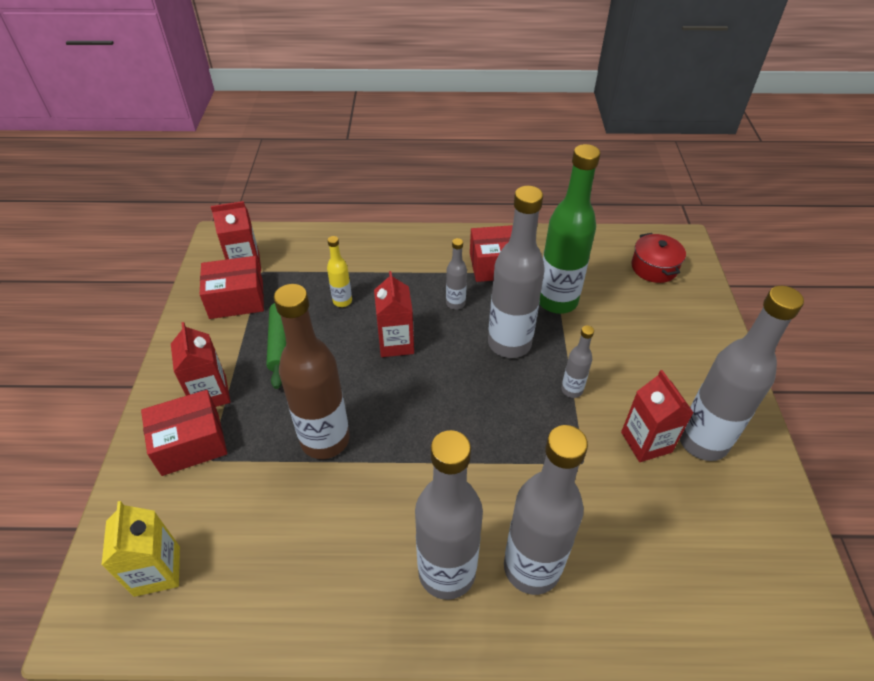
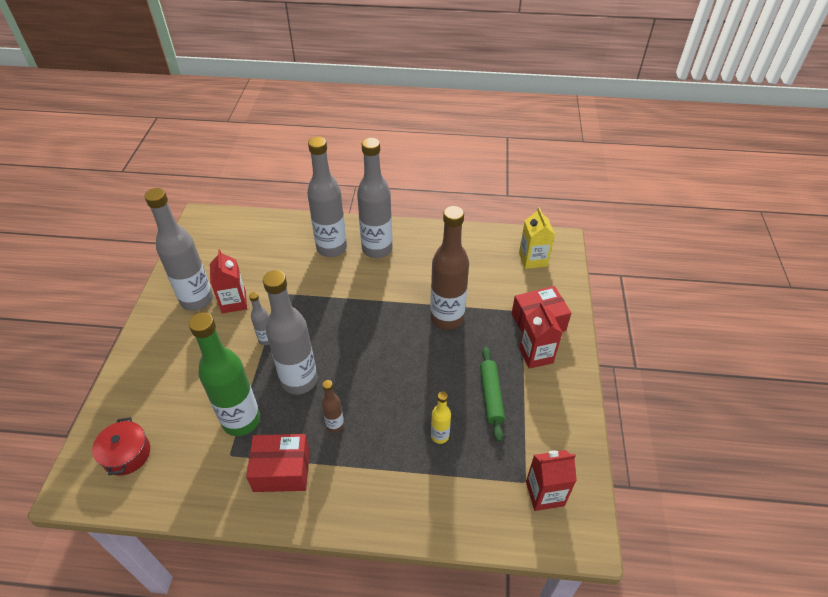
camera: 175 degrees left, 0 degrees up
red box [200,256,264,319] -> none
red carton [374,271,414,357] -> none
grey bottle [446,238,467,310] -> brown bottle [321,380,344,433]

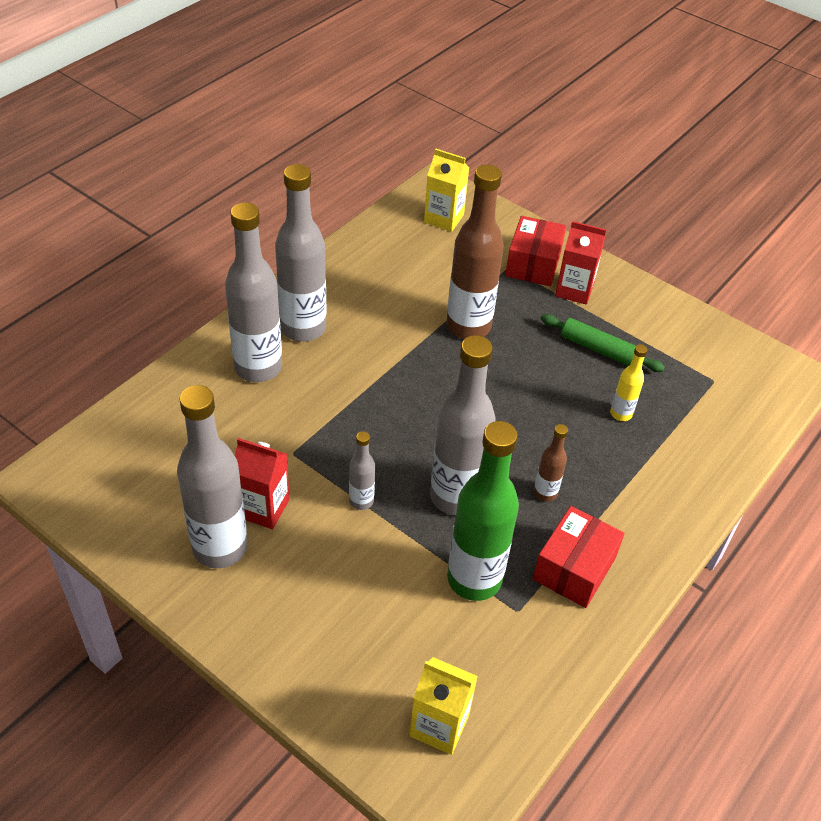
camera: 60 degrees left, 0 degrees up
red pot [92,417,150,475] -> yellow carton [409,657,478,755]
red carton [526,450,577,511] -> none

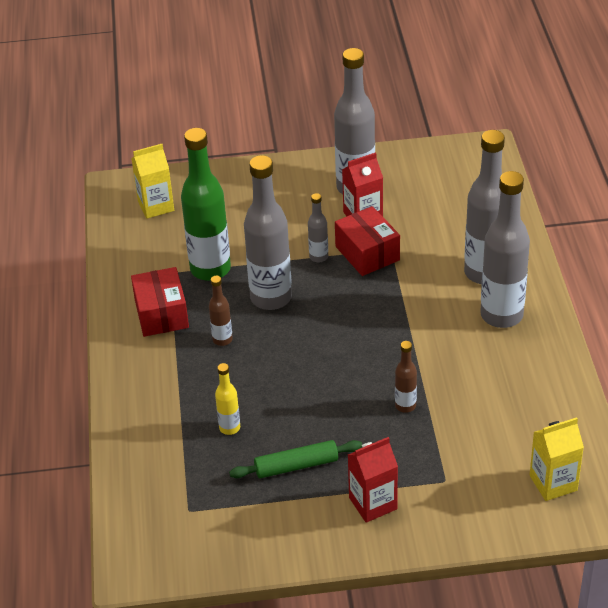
camera: 140 degrees right, 5 degrees down
brown bottle [446,165,504,339] -> brown bottle [395,341,417,413], size x0.47
red box [505,216,566,286] -> red box moved to [335,206,400,276]

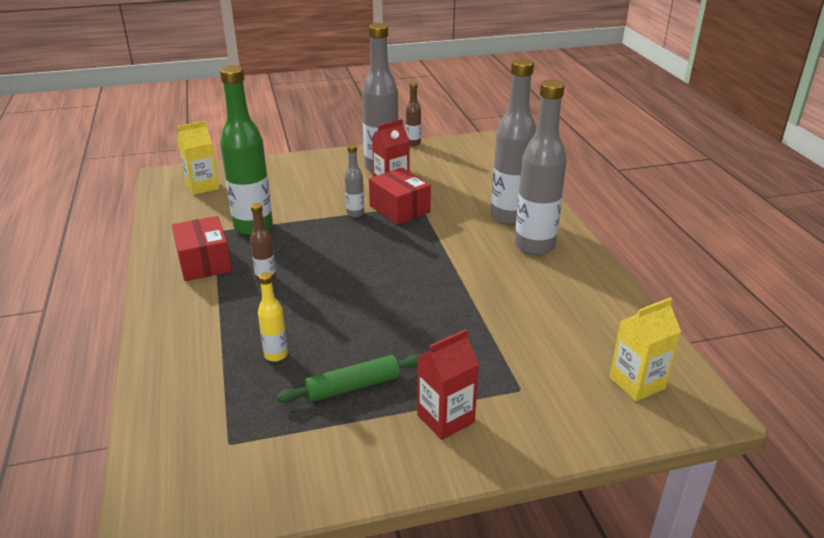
camera: 10 degrees left, 10 degrees down
grey bottle [244,155,292,310] -> none
brown bottle [395,341,417,413] -> brown bottle moved to [406,82,421,146]

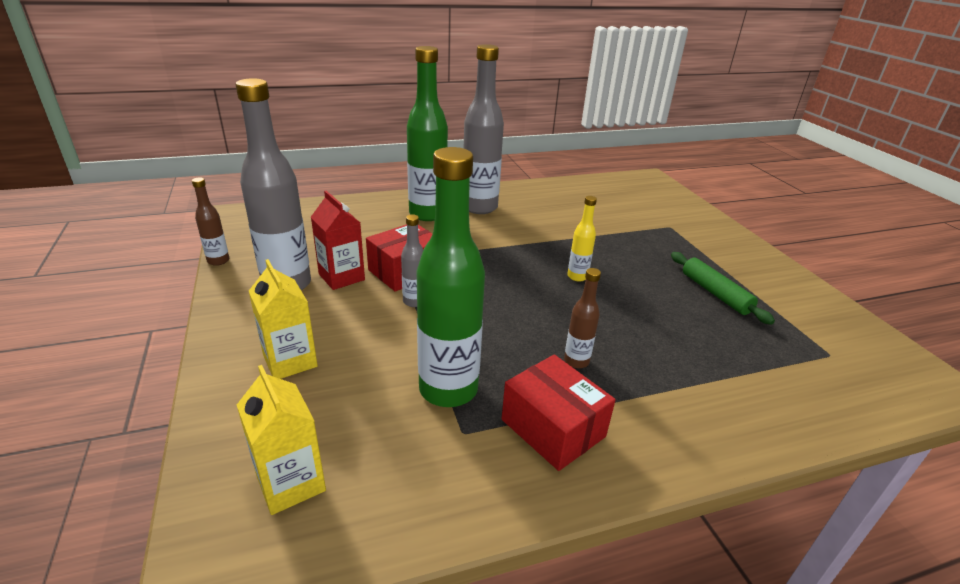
camera: 95 degrees left, 0 degrees up
red box [172,216,232,281] -> red box turned 75 degrees clockwise [502,354,616,471]
yellow bottle [258,272,288,362] -> yellow bottle moved to [567,196,597,282]
red carton [417,329,479,440] -> none
grey bottle [491,58,536,225] -> green bottle [407,46,448,221]
yellow carton [609,297,681,401] -> yellow carton moved to [249,259,318,379]

